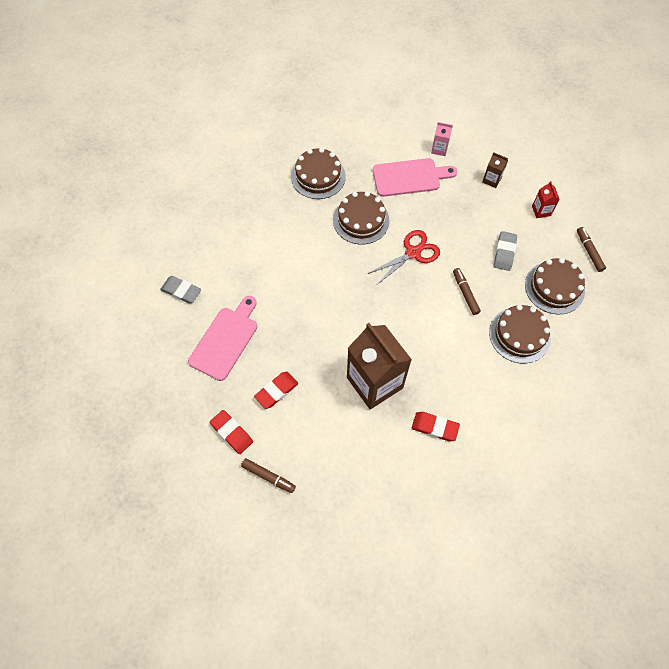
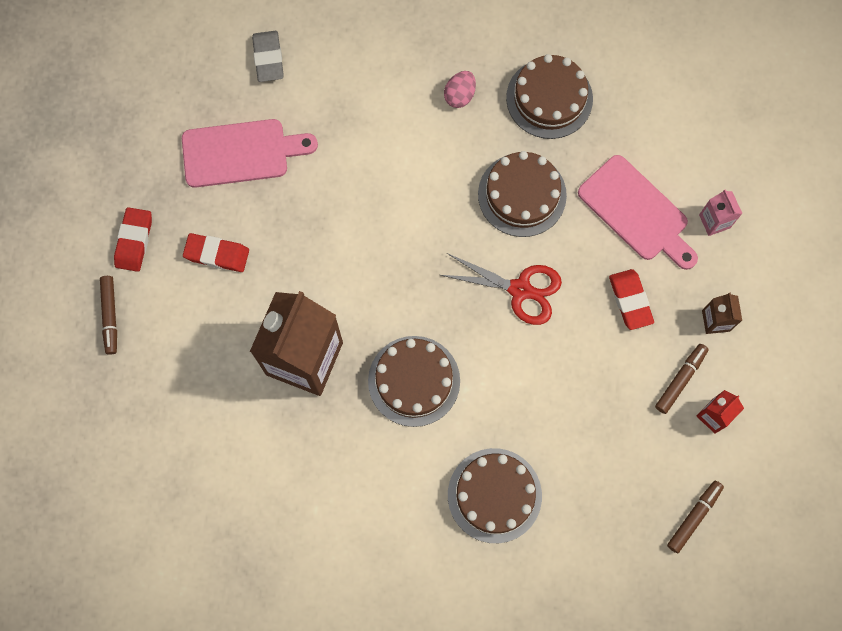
camera: 55 degrees right, 10 degrees up
red eraser [412,412,460,441] -> red eraser moved to [609,269,654,330]
brown marker [453,268,481,315] -> brown marker moved to [655,344,709,414]
grey eraser [494,231,517,271] -> none
brown cake [525,258,585,314] -> brown cake moved to [368,336,460,427]
none -> pink egg [444,71,476,108]

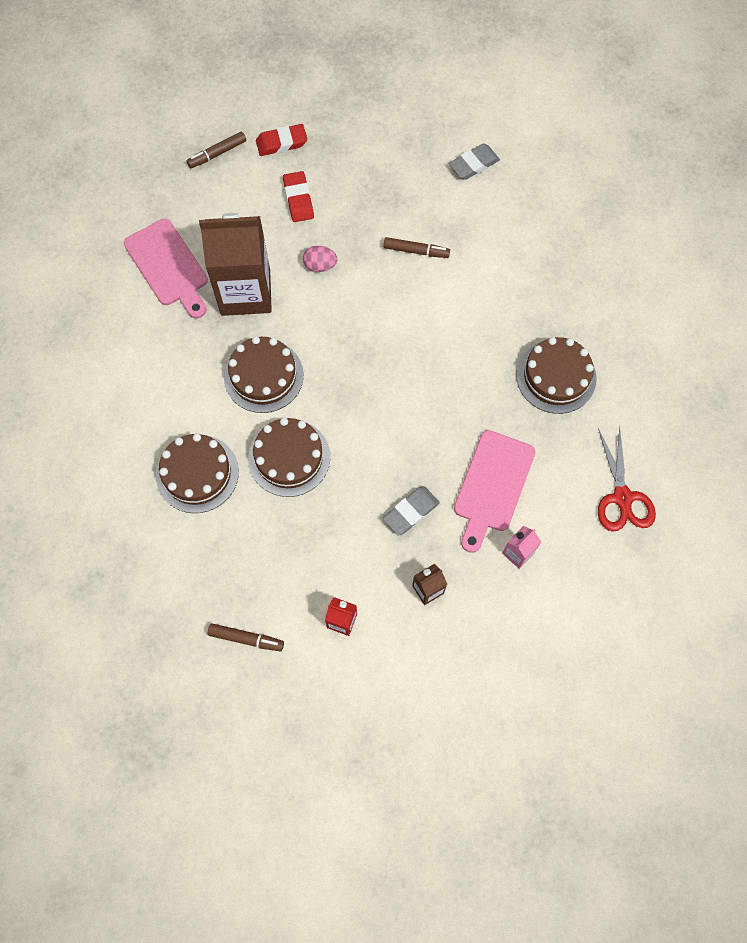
camera: 65 degrees right, 5 degrees down
pink cutting board [182,119,318,188] -> pink cutting board moved to [124,219,208,319]
red scissors [441,253,562,325] -> red scissors moved to [598,426,656,532]
pink egg [444,71,476,108] -> pink egg moved to [303,246,337,272]
brown cake [478,151,567,237] -> brown cake moved to [248,418,330,497]
red eraser [609,269,654,330] -> grey eraser [383,486,440,536]
brown marker [655,344,709,414] -> brown marker moved to [383,237,450,258]

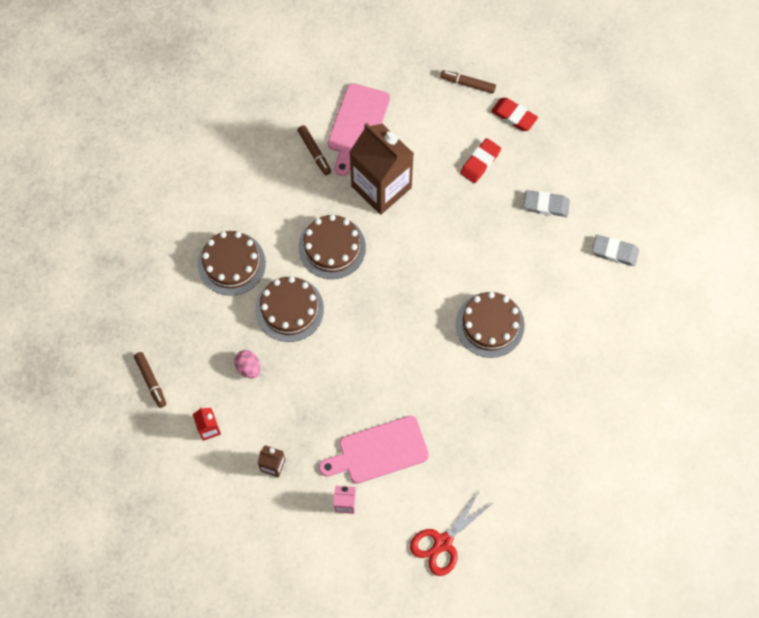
camera: 50 degrees right, 0 degrees up
pink egg [303,246,337,272] -> pink egg moved to [234,350,260,378]
brown marker [383,237,450,258] -> brown marker moved to [297,125,331,175]
grey eraser [383,486,440,536] -> grey eraser moved to [524,190,570,217]
brown cake [516,337,597,414] -> brown cake moved to [456,292,525,358]

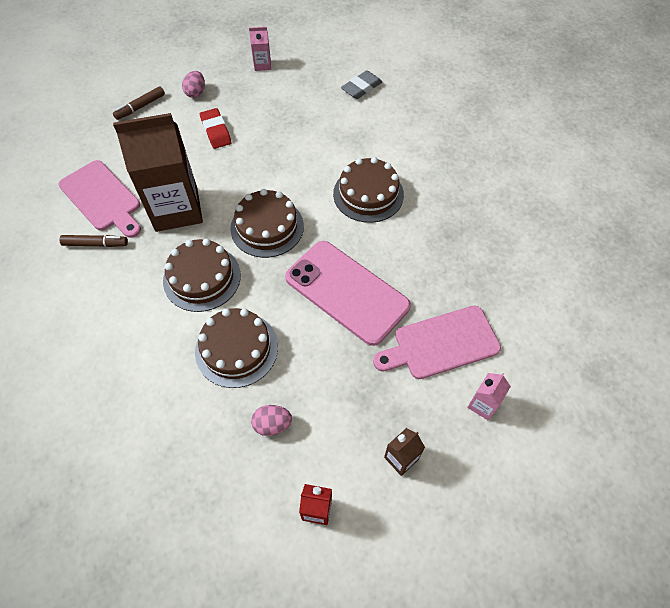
camera: 60 degrees left, 10 degrees down
brown marker [134,352,166,408] -> none
brown cake [198,231,266,296] -> brown cake moved to [230,189,304,258]
pink cutting board [319,416,429,483] -> pink cutting board turned 60 degrees clockwise [373,306,501,379]
red scissors [410,490,495,576] -> none
red eraser [491,98,538,131] -> pink egg [182,71,205,98]
grey eraser [524,190,570,217] -> none
none -> pink carton [249,27,271,71]
none -> pink phone [285,241,411,346]

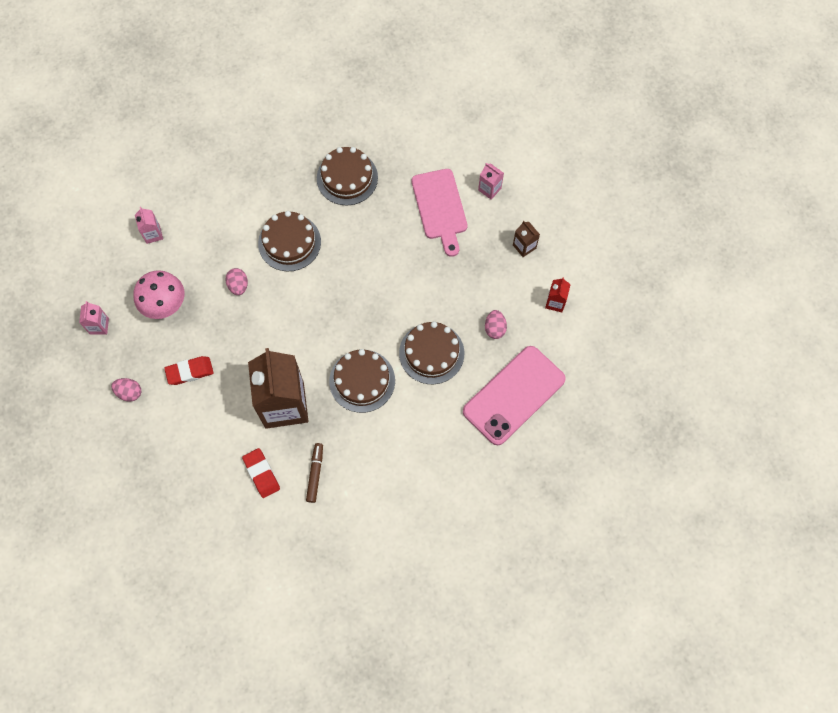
camera: 85 degrees left, 10 degrees up
pink cutting board [58,160,141,238] -> red eraser [242,448,280,498]
brown marker [113,86,165,120] -> none
brown cake [230,189,304,258] -> brown cake moved to [317,147,378,205]
pink phone [285,241,411,346] -> pink phone moved to [463,346,566,445]
grey eraser [341,70,382,99] -> pink carton [135,207,163,244]
none -> pink mushroom [133,270,184,319]
none -> pink egg [225,268,248,295]

